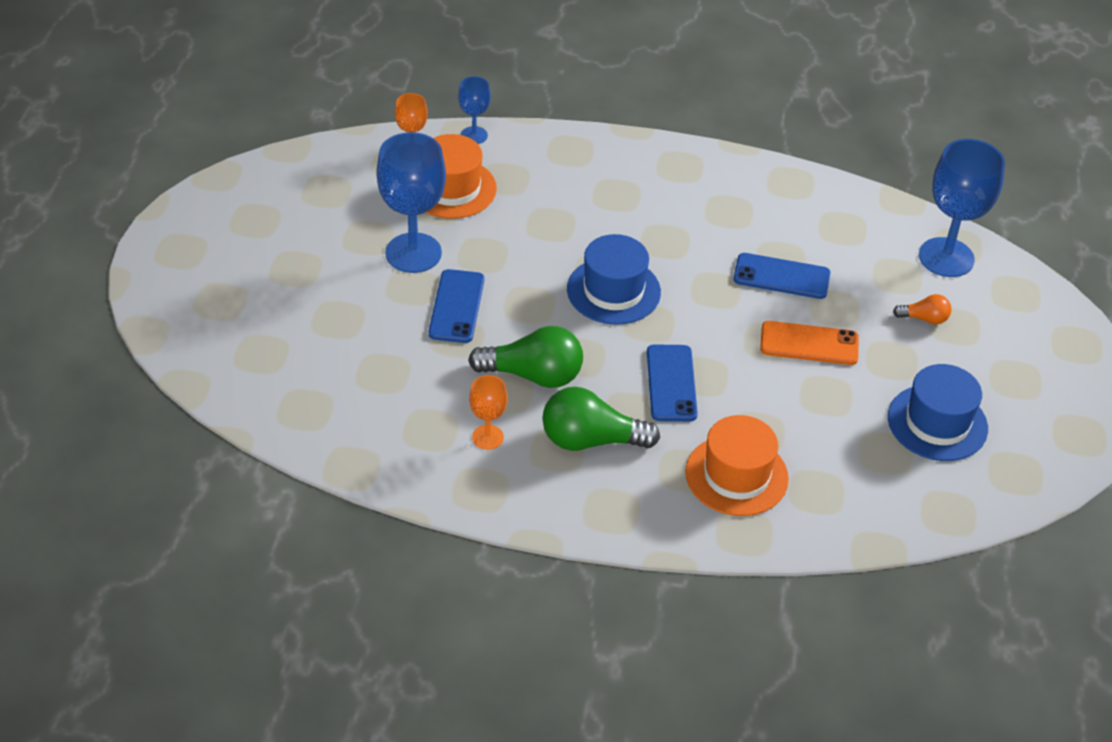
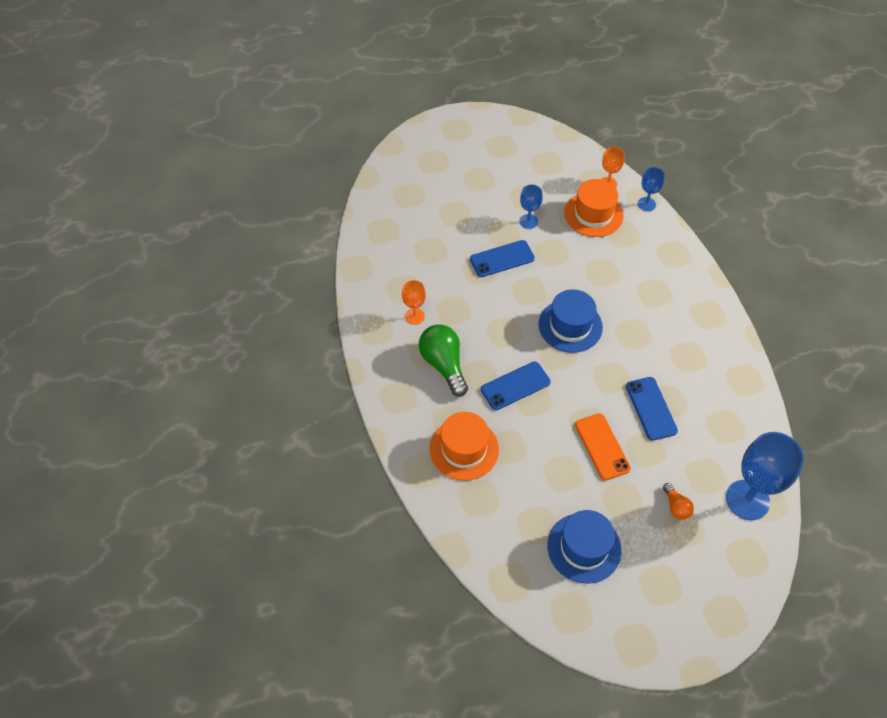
camera: 65 degrees right, 10 degrees up
blue goblet [376,132,446,273] -> blue goblet [520,184,543,229], size x0.51
green light bulb [468,326,583,388] -> none

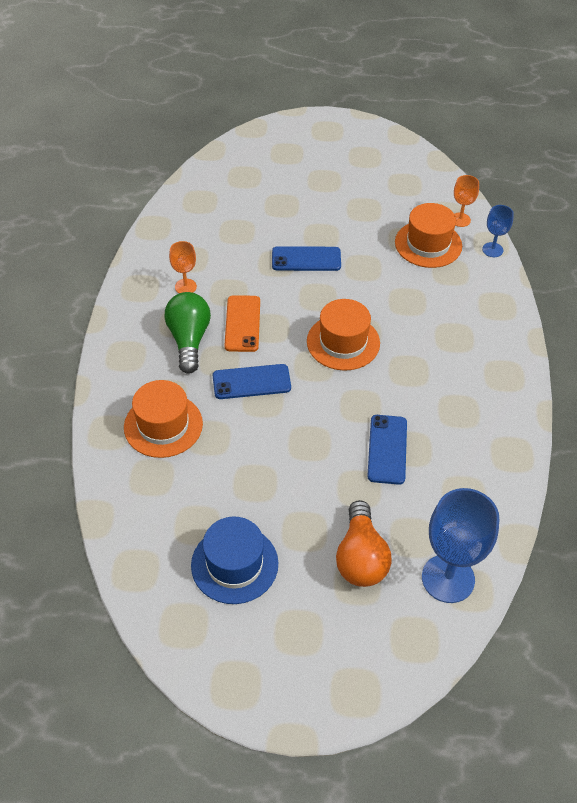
camera: 20 degrees right, 5 degrees down
blue goblet [520,184,543,229] -> none
blue hat [538,289,603,353] -> orange hat [307,299,380,371]
orange phone [575,413,631,480] -> orange phone moved to [224,295,260,352]
orange light bulb [663,483,694,520] -> orange light bulb [336,500,392,587], size x1.96

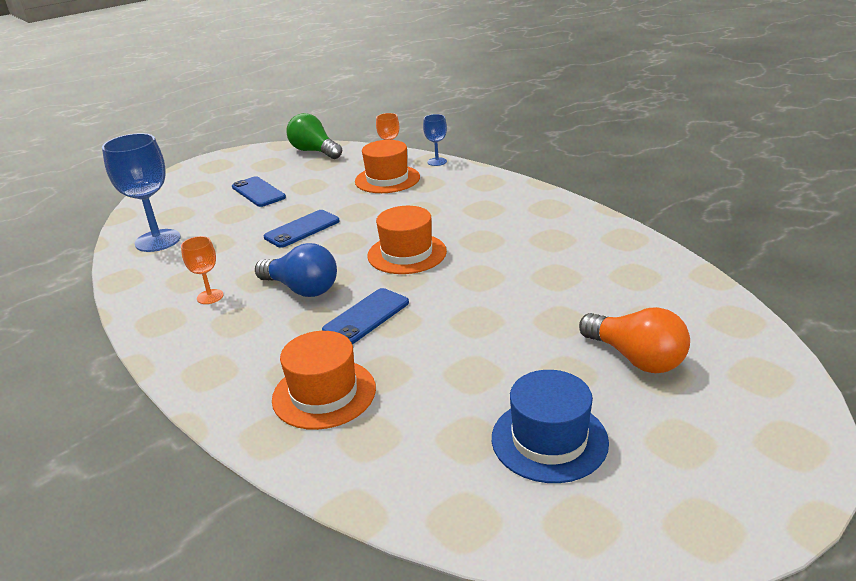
camera: 40 degrees left, 20 degrees down
green light bulb [164,292,211,374] -> green light bulb moved to [286,113,342,159]
orange phone [224,295,260,352] -> blue light bulb [255,243,337,297]
blue phone [367,415,407,485] -> blue phone moved to [232,176,286,207]
blue goblet [422,488,499,603] -> blue goblet moved to [102,133,181,252]

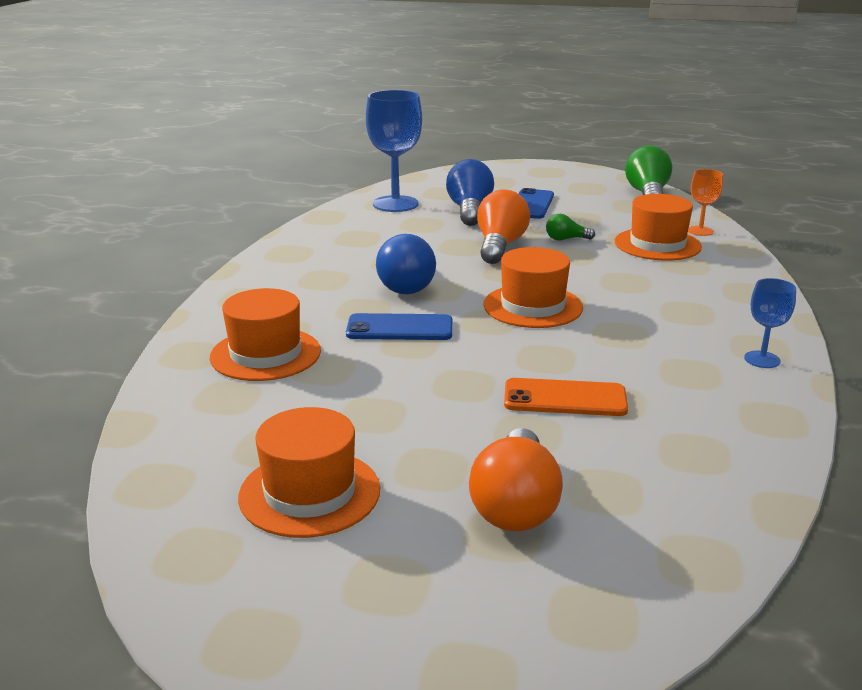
camera: 50 degrees right, 5 degrees down
orange goblet [181,236,223,304] -> none
blue phone [264,210,340,248] -> orange light bulb [477,189,530,264]
blue goblet [423,114,447,166] -> blue goblet moved to [744,278,796,368]
blue hat [492,370,609,483] -> orange hat [238,407,380,538]
none -> blue light bulb [446,159,494,226]
none -> orange phone [504,378,628,416]
none -> green light bulb [546,214,595,241]

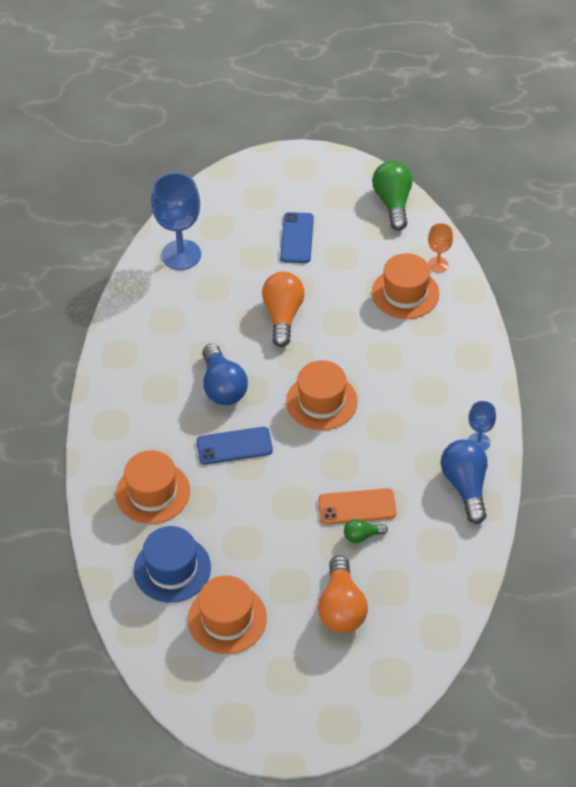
camera: 10 degrees left, 25 degrees up
blue light bulb [446,159,494,226] -> blue light bulb moved to [441,439,487,524]
green light bulb [546,214,595,241] -> green light bulb moved to [344,519,388,543]
none -> blue hat [134,526,211,603]

